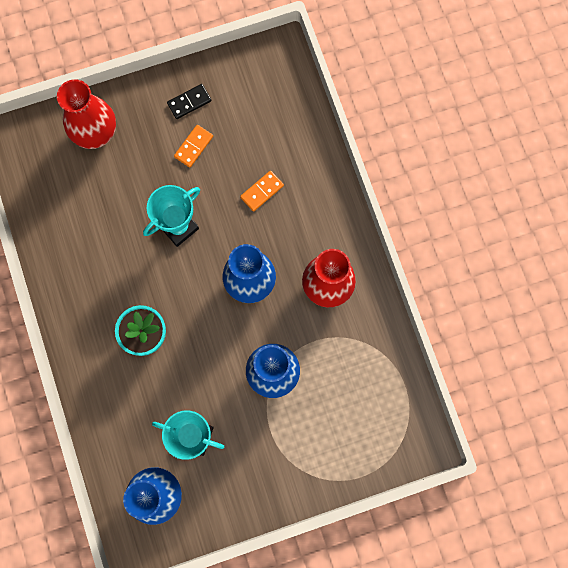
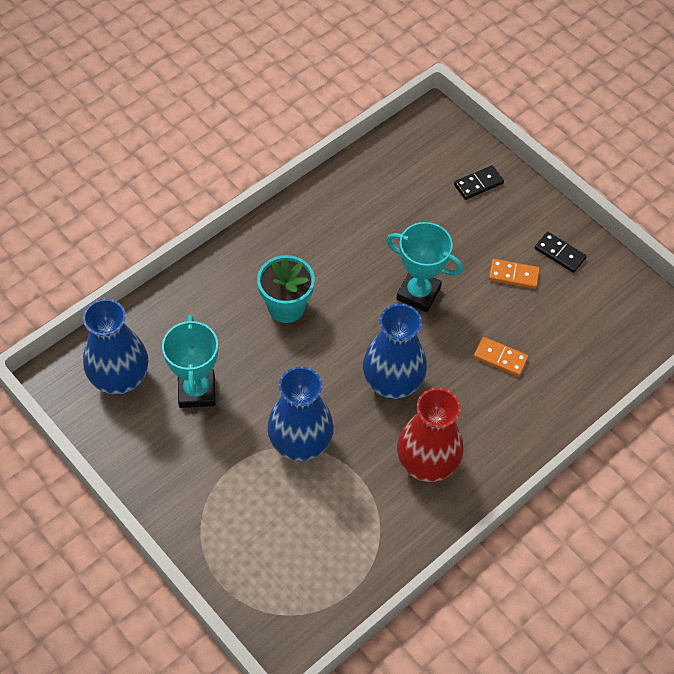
camera: 65 degrees right, 20 degrees down
red vase [57,79,116,149] -> black domino [454,165,504,200]

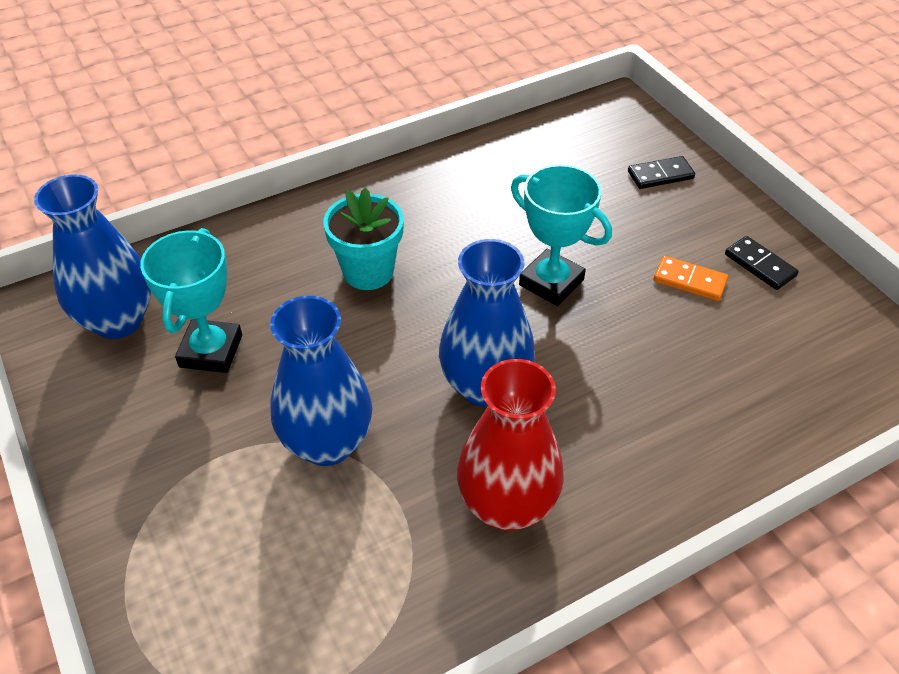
camera: 15 degrees right, 10 degrees down
orange domino [474,337,529,377] -> none

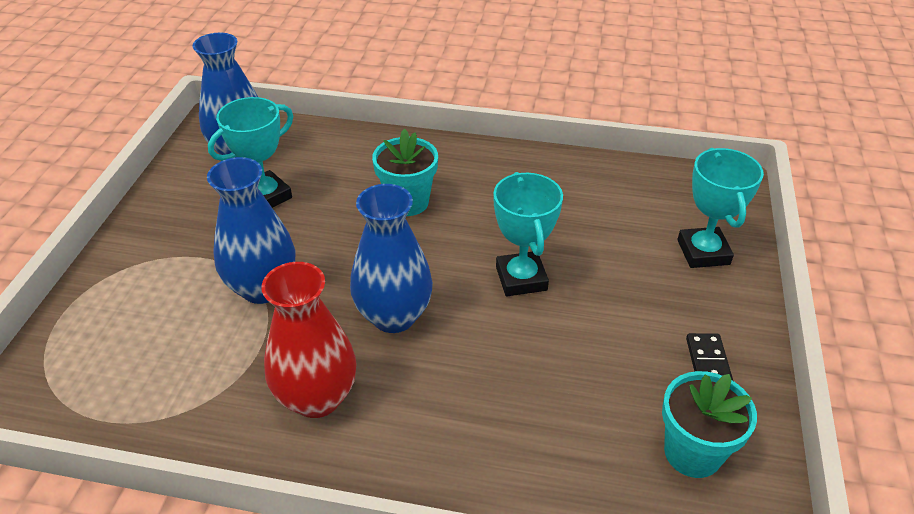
camera: 40 degrees right, 5 degrees down
black domino [628,156,695,189] -> turquoise trophy [677,148,764,268]
orange domino [654,256,728,301] -> none
none -> turquoise flower pot [662,371,757,478]

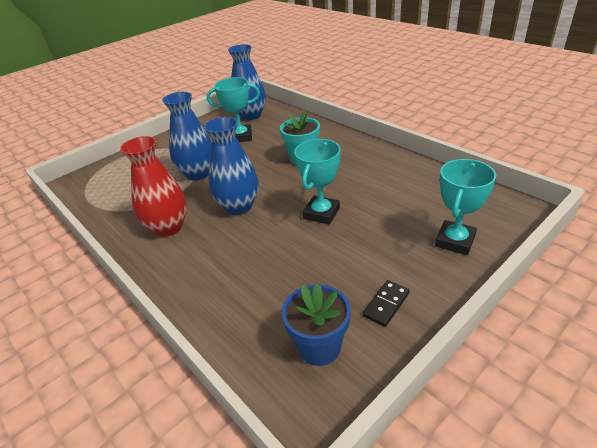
camera: 40 degrees right, 5 degrees down
turquoise flower pot [662,371,757,478] -> blue flower pot [282,283,351,366]

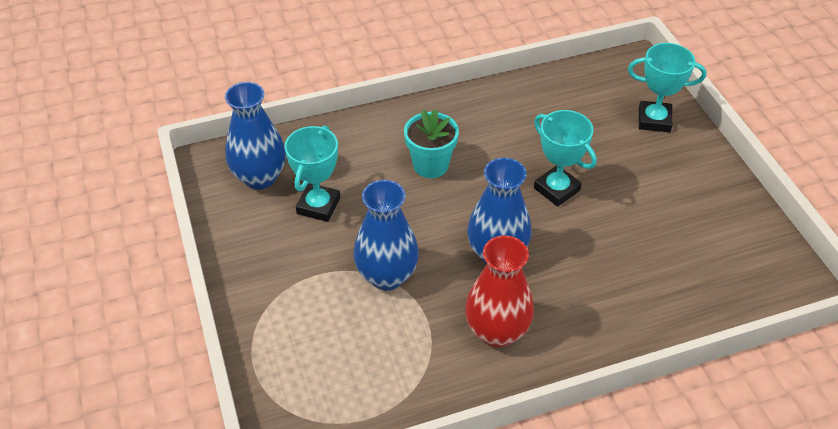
camera: 70 degrees left, 10 degrees up
blue flower pot [282,283,351,366] -> none
black domino [363,280,410,327] -> none
turquoise trophy [435,159,496,255] -> turquoise trophy turned 45 degrees counterclockwise [628,43,706,132]

